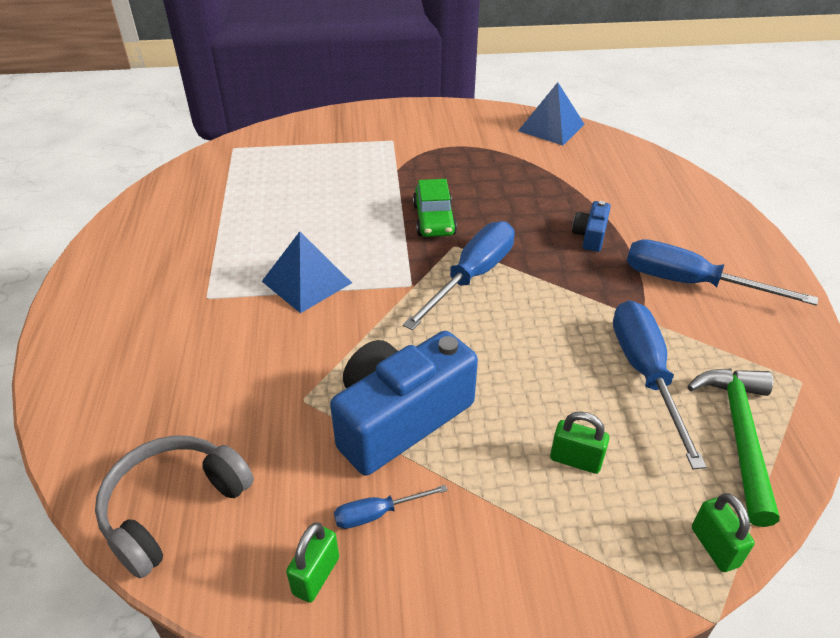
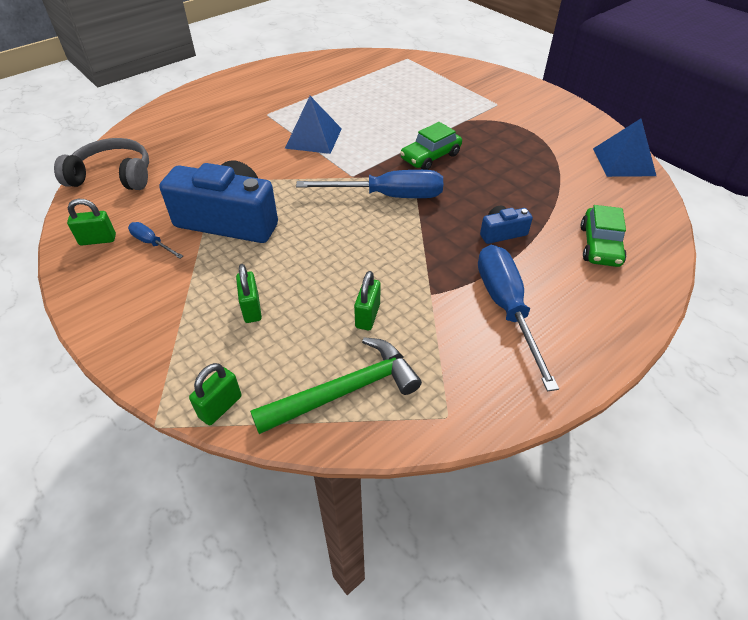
camera: 55 degrees right, 5 degrees up
blue screwdriver [613,300,706,469] -> green padlock [354,271,380,330]
none -> green car [581,205,626,267]

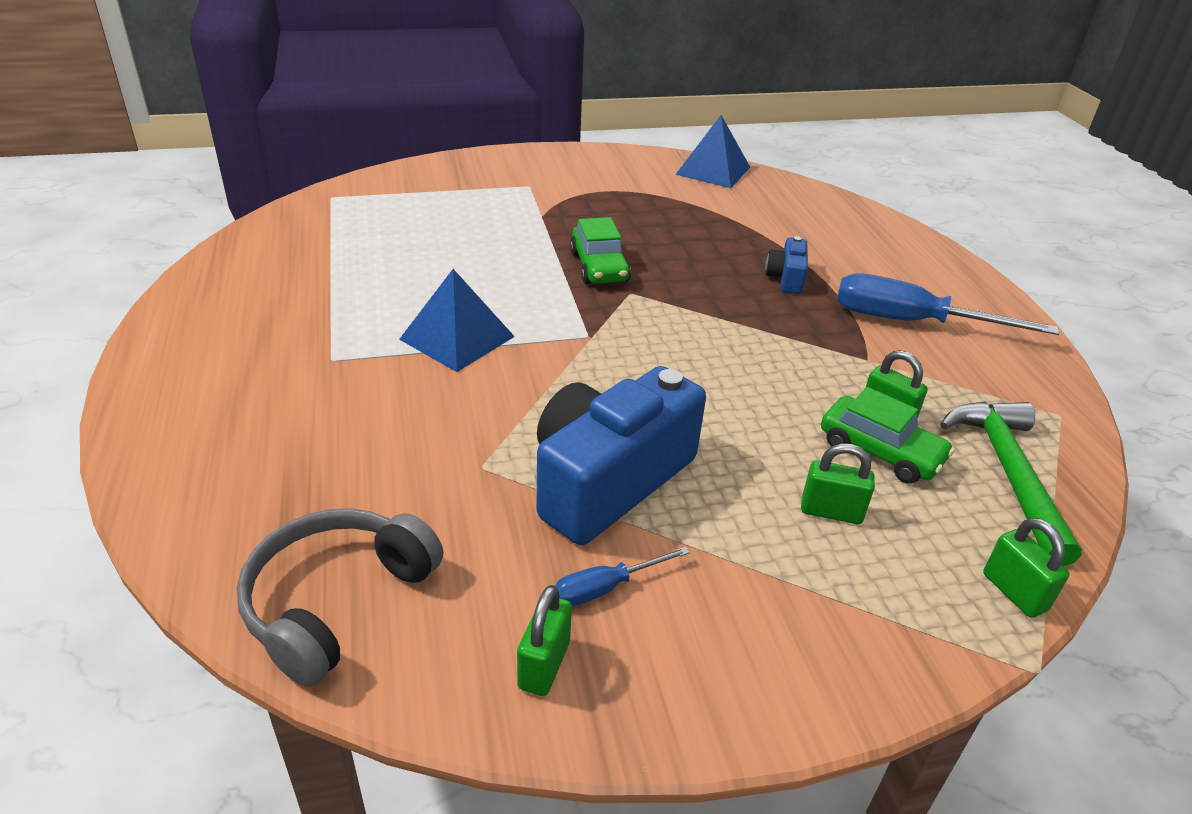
camera: 65 degrees left, 10 degrees down
blue screwdriver [296,170,443,198] -> none
green car [581,205,626,267] -> green car moved to [821,387,954,484]

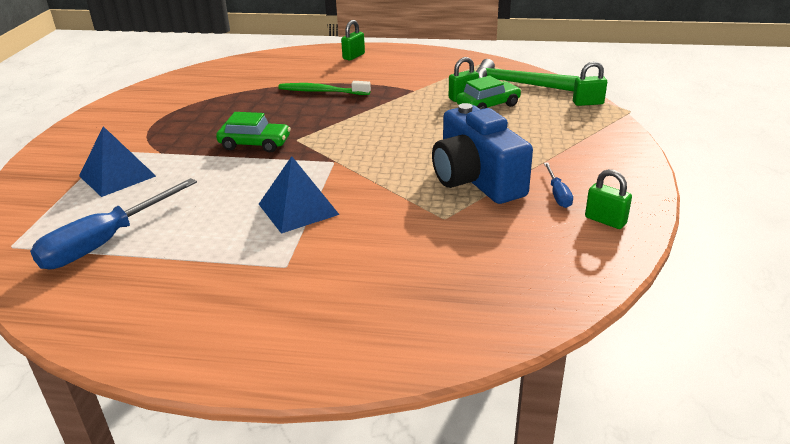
camera: 65 degrees left, 5 degrees down
grey headphones [237,508,443,687] -> none
blue pyramid [675,115,750,188] -> blue pyramid moved to [79,126,156,197]
blue camera [765,236,808,294] -> green toothbrush [278,81,371,95]
green padlock [801,443,875,524] -> green padlock moved to [341,20,365,60]
blue screwdriver [837,273,1059,335] -> blue screwdriver moved to [30,178,197,269]

